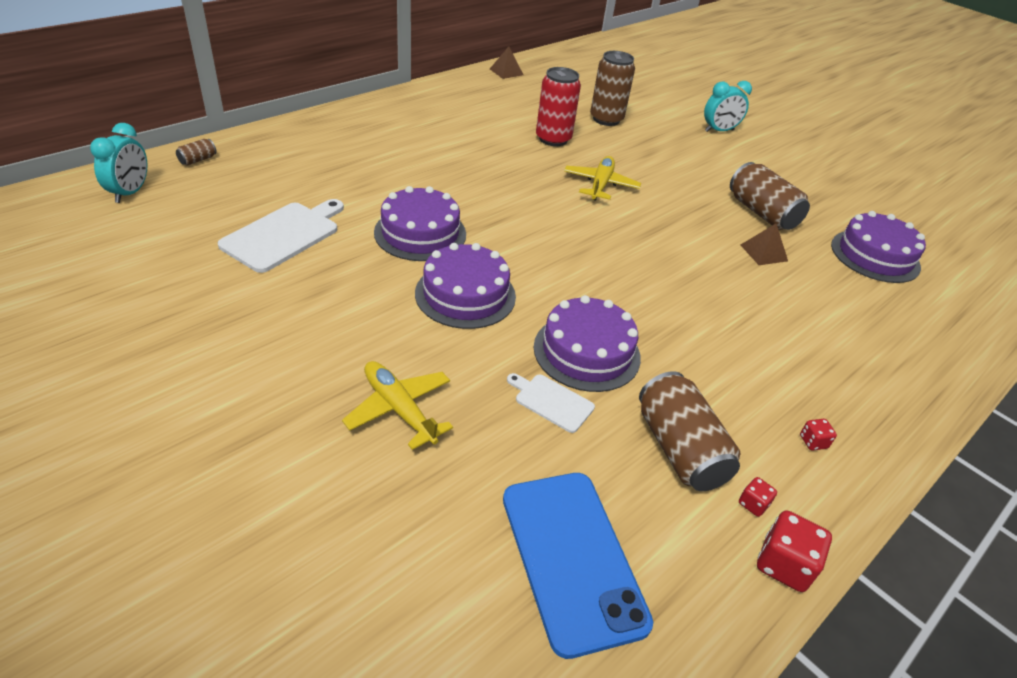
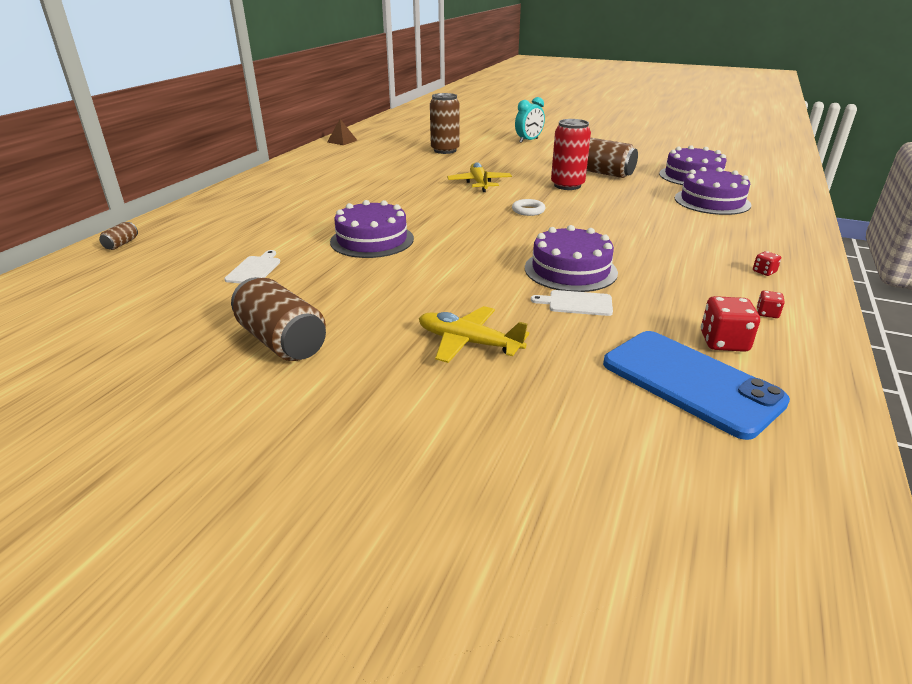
camera: 20 degrees left, 10 degrees down
turquoise clock [90,123,147,203] -> none
white cutting board [218,199,344,273] -> white cutting board [224,250,280,283], size x0.56
purple cake [415,243,516,329] -> purple cake moved to [675,167,751,215]
red can [536,67,581,146] -> red can moved to [551,119,591,190]
brown can [639,371,740,491] -> brown can moved to [231,277,326,361]
brown pyramid [741,224,788,265] -> none
red dice [757,510,832,592] -> red dice moved to [701,296,760,352]
none -> white ring [512,199,545,216]

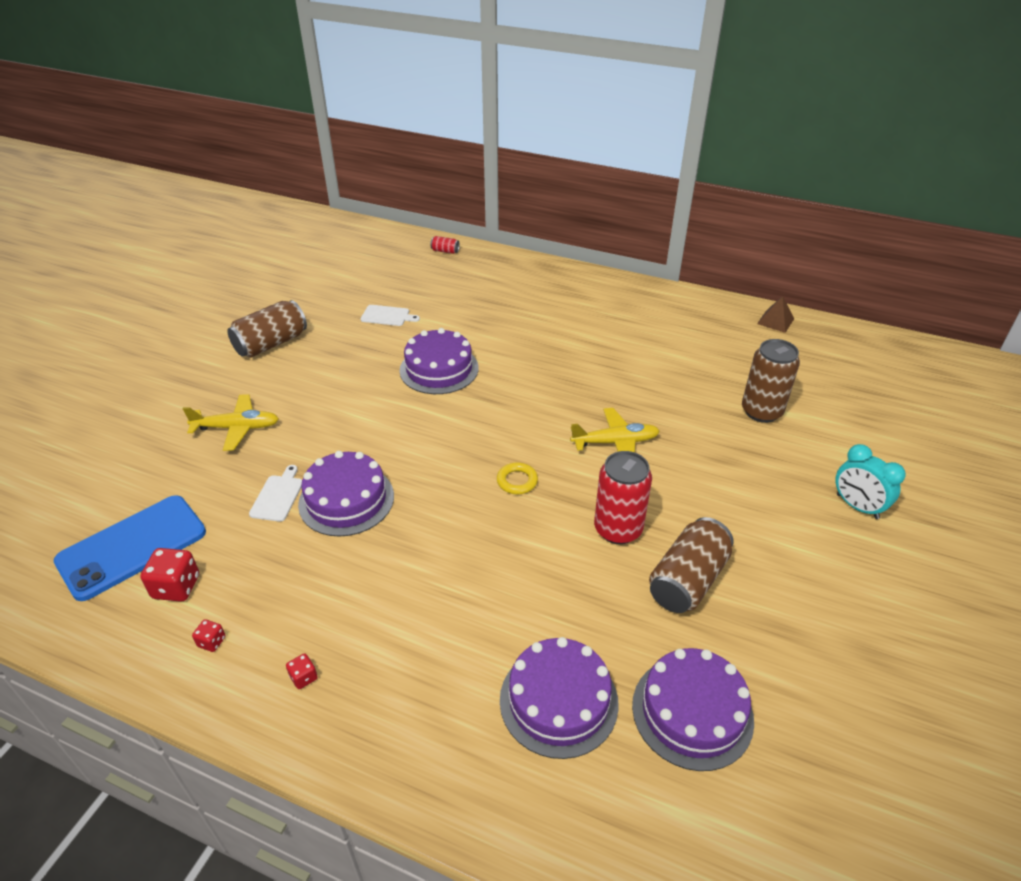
camera: 90 degrees right, 10 degrees up
brown can [99,222,138,250] -> red can [431,236,460,254]
yellow plane [419,306,529,363] -> yellow plane turned 60 degrees clockwise [183,394,279,451]
white ring [512,199,545,216] -> yellow ring [497,463,538,494]

